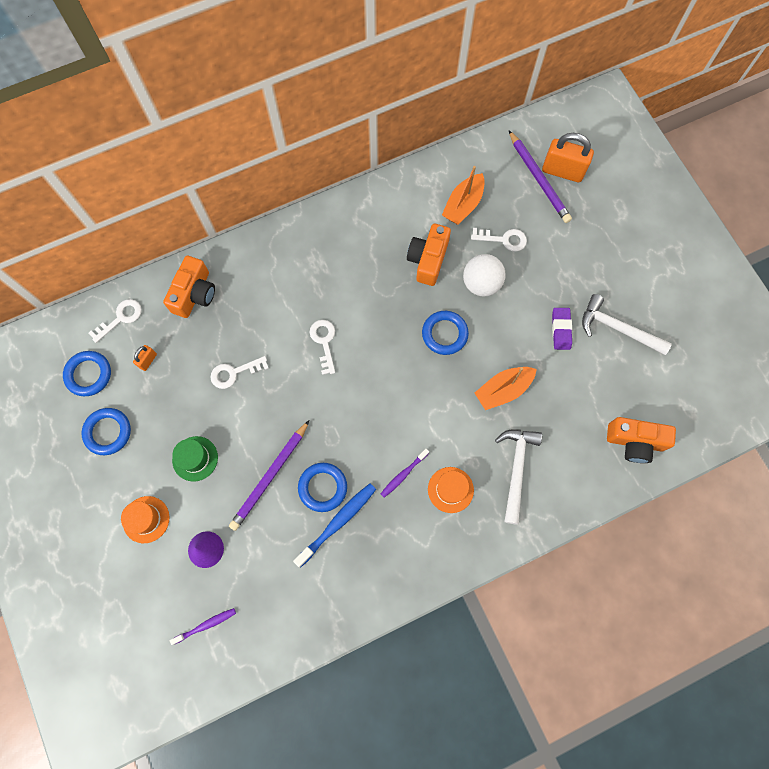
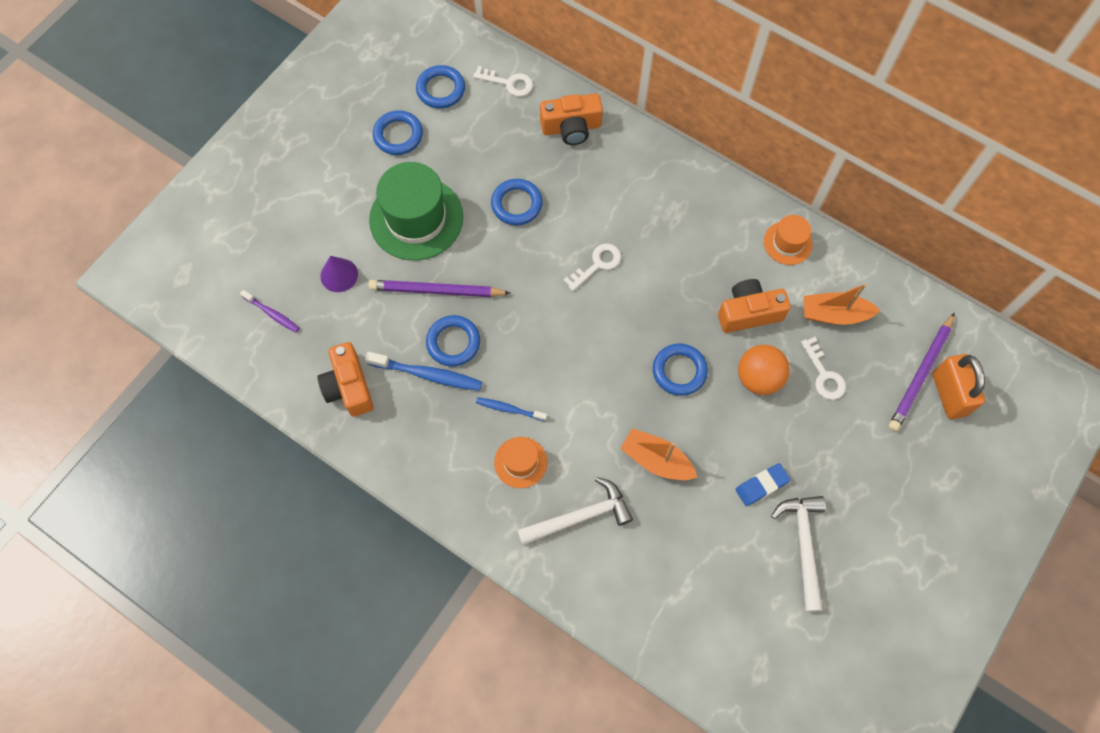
camera: 60 degrees right, 5 degrees down
orange hat [121,496,169,543] -> orange hat moved to [764,215,813,265]
orange padlock [133,345,157,371] -> none
green hat [172,436,218,481] -> green hat [369,162,463,261], size x1.94
white key [210,356,269,389] -> blue ring [491,179,543,225]
purple toothbrush [381,449,429,498] -> blue toothbrush [476,397,547,421]
white ball [463,254,506,296] -> orange ball [738,345,790,395]
purple eraser [552,308,572,350] -> blue eraser [735,463,791,506]
orange camera [607,417,676,463] -> orange camera moved to [317,342,374,417]

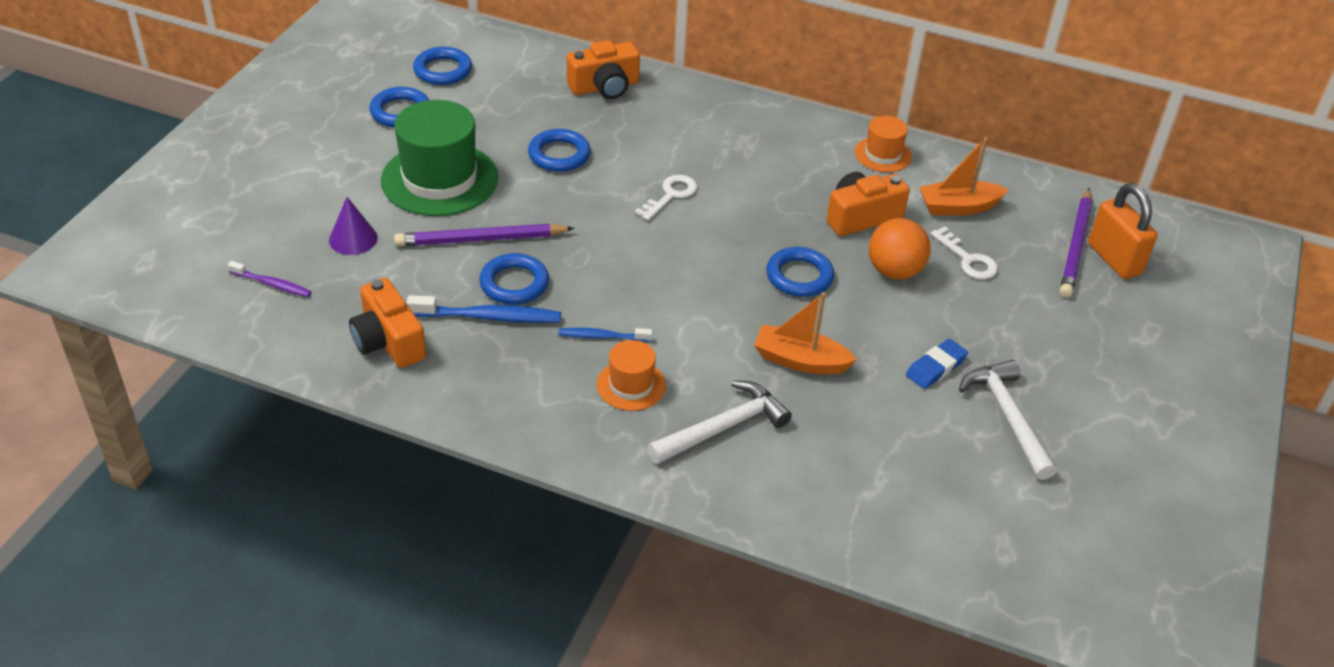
camera: 15 degrees left, 25 degrees down
white key [473,66,533,97] -> none

